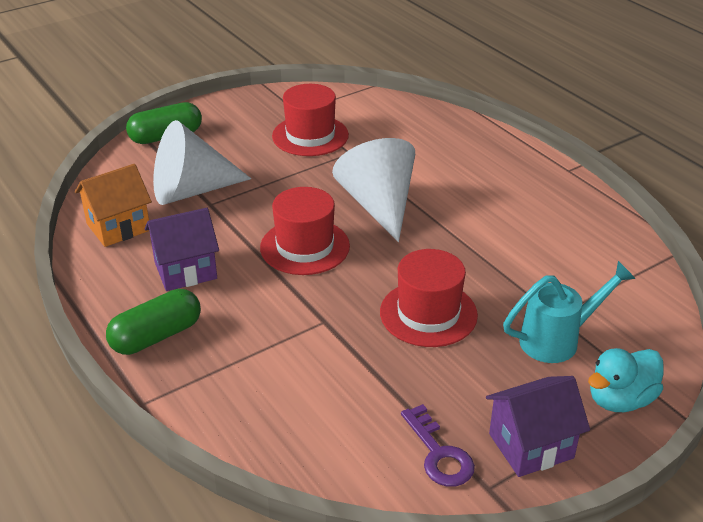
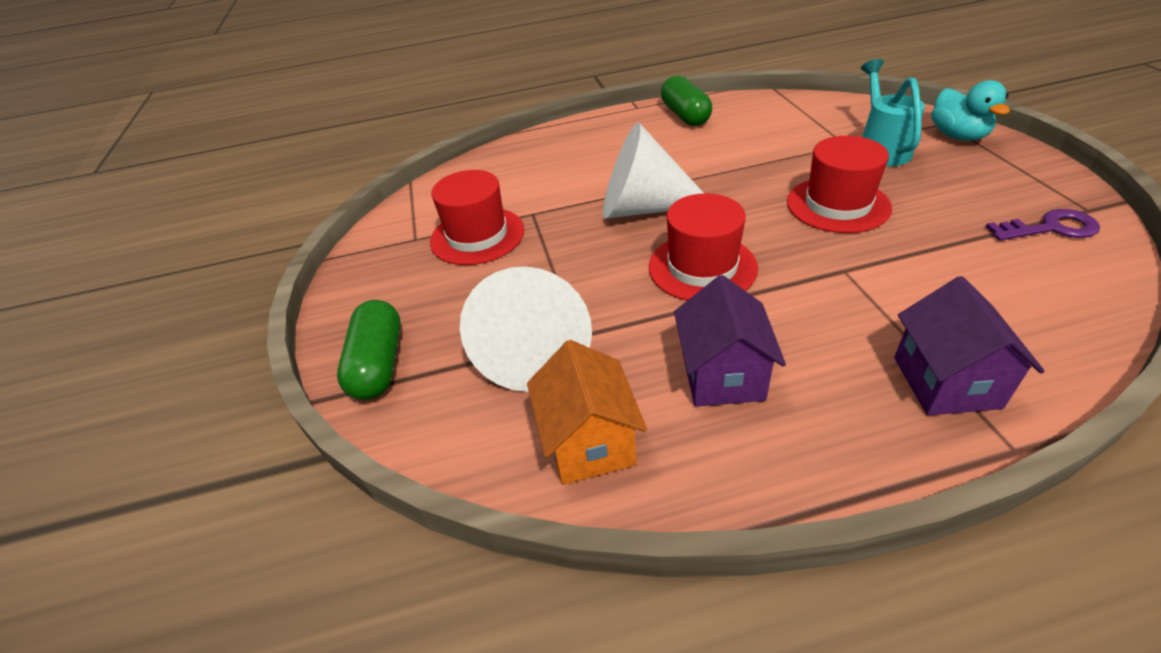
camera: 65 degrees left, 5 degrees up
green capsule [106,289,201,355] -> green capsule moved to [661,75,712,126]
purple house [486,376,590,477] -> purple house moved to [894,276,1045,415]

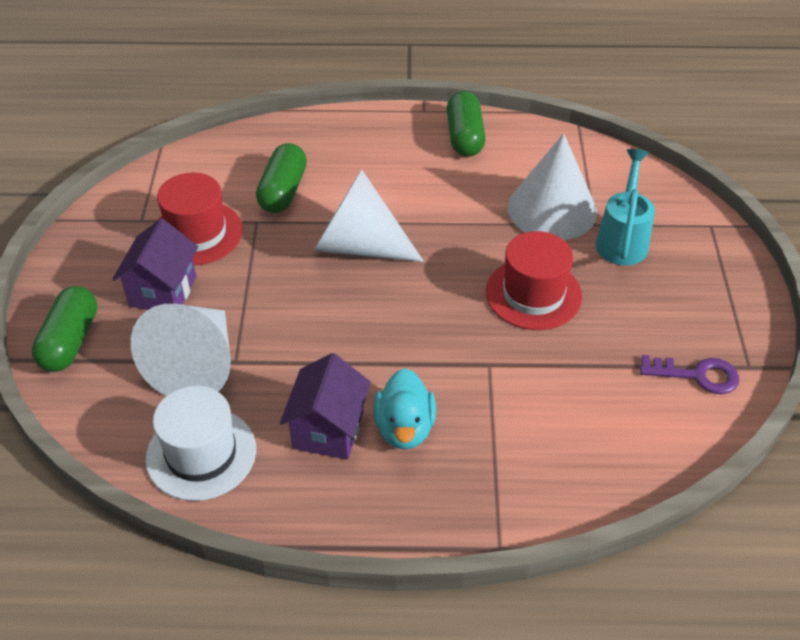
camera: 10 degrees right, 5 degrees up
orange house [527,340,647,485] -> white hat [145,386,256,501]
red hat [649,193,758,301] -> none
purple house [894,276,1045,415] -> purple house moved to [112,219,198,310]
turquoise duck [931,80,1010,141] -> turquoise duck moved to [373,368,436,450]
none -> green capsule [256,143,307,213]
none -> white cone [508,133,597,240]

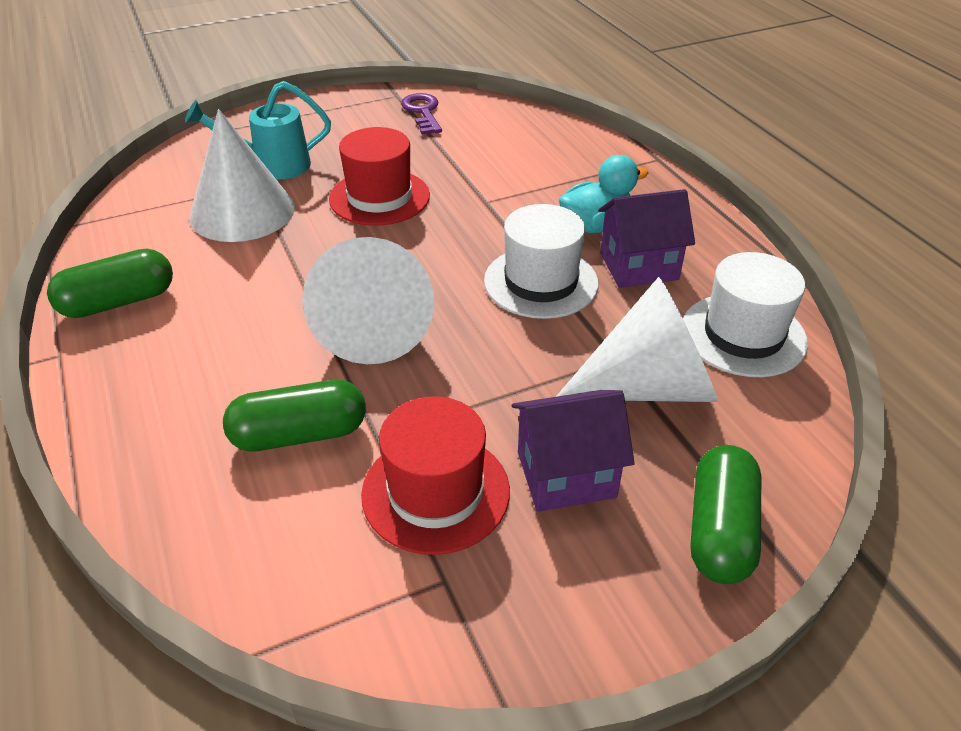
camera: 115 degrees left, 5 degrees down
green capsule [31,286,97,372] -> green capsule turned 60 degrees counterclockwise [690,445,761,584]
none -> white hat [484,204,598,319]

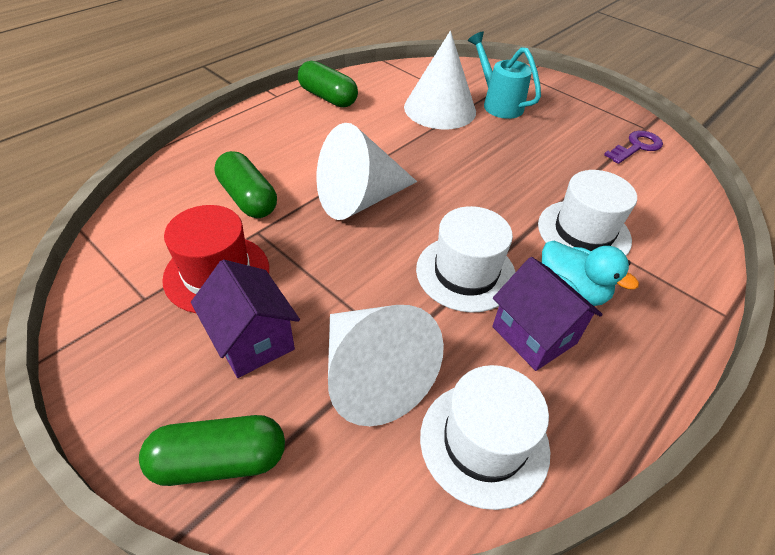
camera: 65 degrees right, 5 degrees up
red hat [329,127,430,226] -> none
none -> white hat [538,170,637,256]

